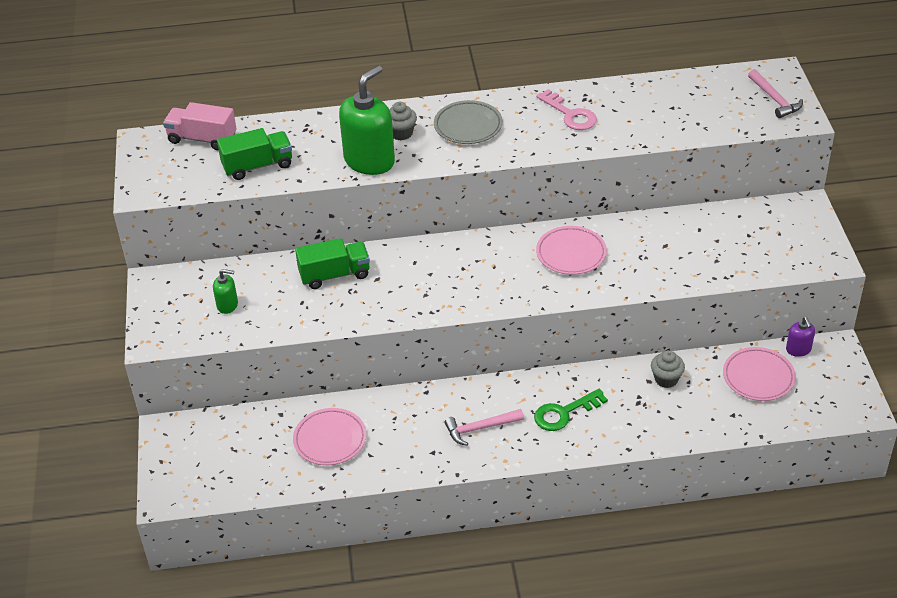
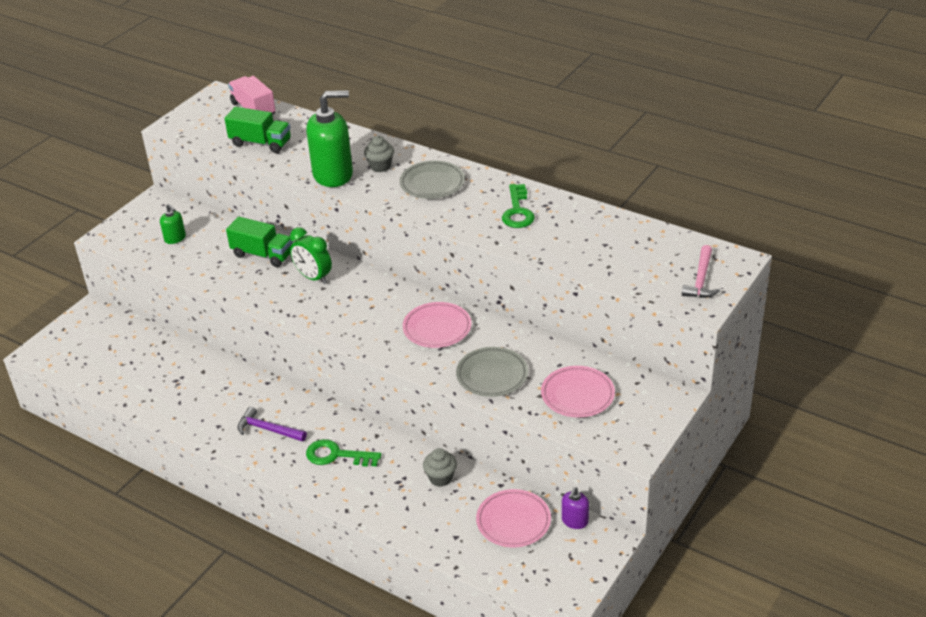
camera: 40 degrees right, 5 degrees down
pink plate [293,408,366,465] -> pink plate moved to [541,366,615,418]
pink hammer [444,409,524,446] -> purple hammer [237,407,307,442]
pink key [536,89,597,130] -> green key [502,184,535,228]
none -> green clock [290,227,332,284]
none -> grey plate [456,347,528,397]

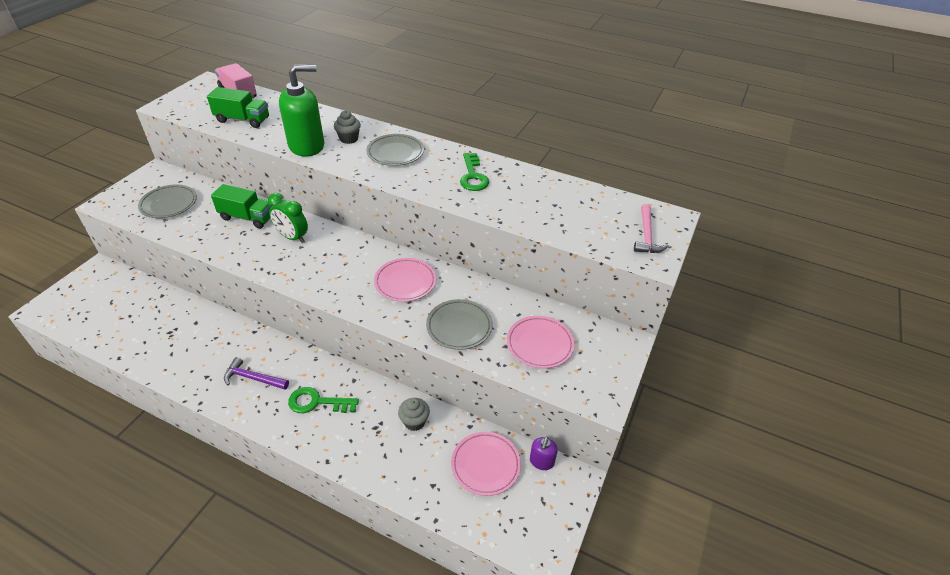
camera: 10 degrees left, 5 degrees up
green soap dispenser [160,204,186,244] -> grey plate [138,185,197,218]

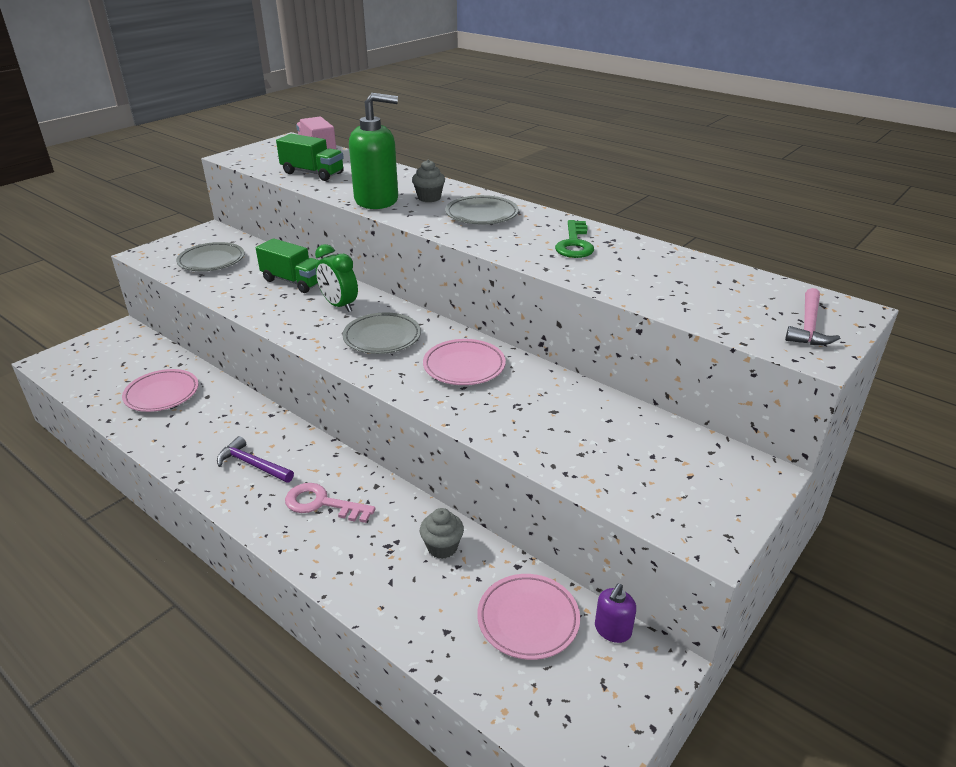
camera: 15 degrees right, 10 degrees down
green key [288,387,359,413] -> pink key [285,483,376,523]
grey plate [426,299,493,350] -> grey plate moved to [342,312,421,354]
pink plate [507,316,575,369] -> pink plate moved to [122,369,199,412]

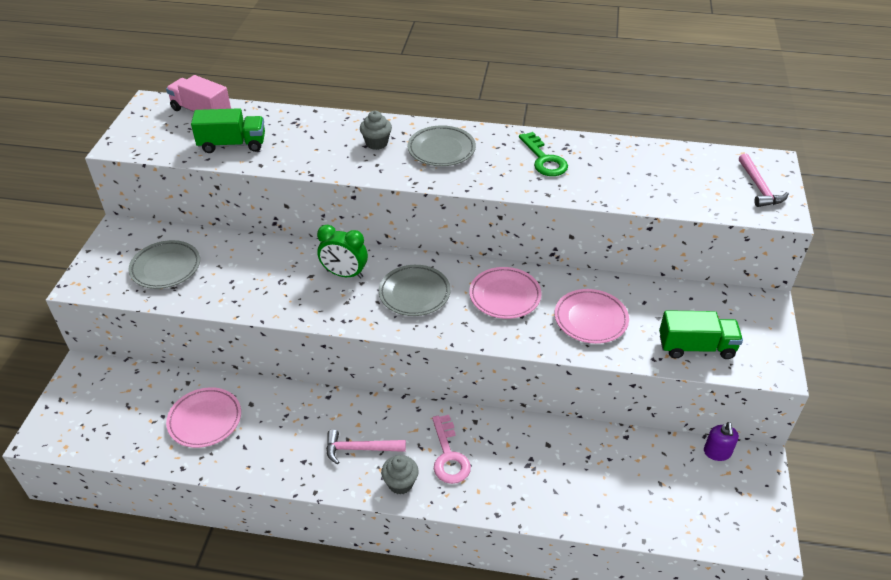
camera: 30 degrees left, 10 degrees up
purple hammer [217,436,294,483] -> pink hammer [326,430,406,464]
green truck [256,238,319,293] -> green truck moved to [659,310,743,359]
pink key [285,483,376,523] -> pink key turned 90 degrees counterclockwise [432,415,471,484]
green soap dispenser [349,93,398,209] -> none
grey cupcake [420,508,464,559] -> grey cupcake moved to [381,455,419,495]
pink plate [477,574,580,660] -> pink plate moved to [554,289,629,344]

